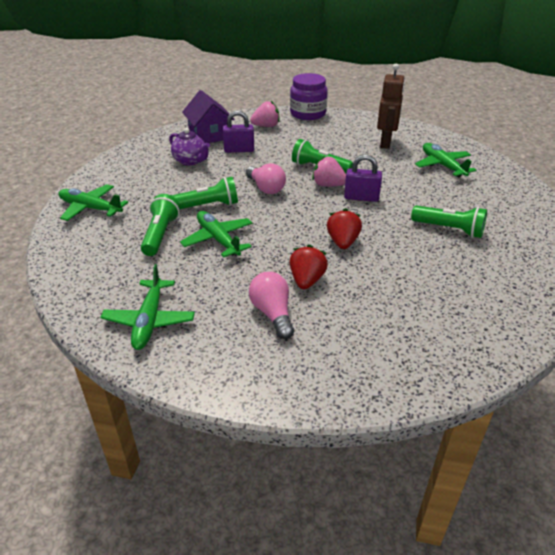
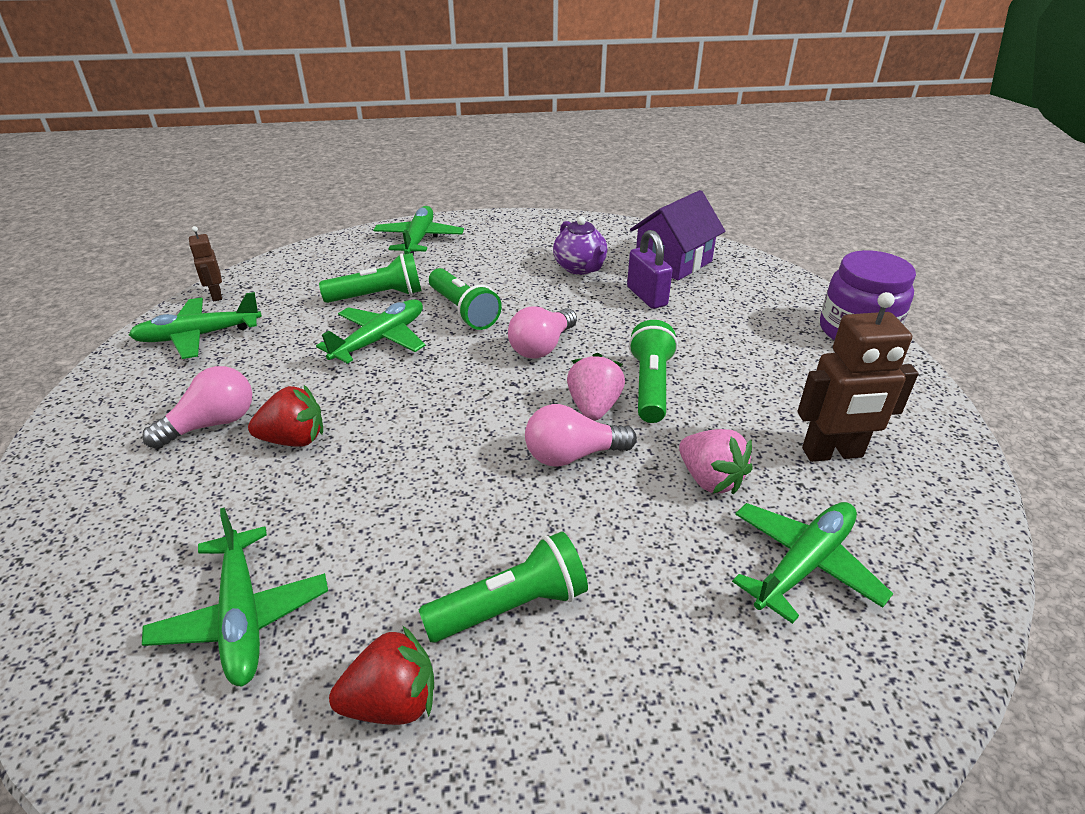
camera: 70 degrees right, 0 degrees up
purple teapot [169,128,210,166] -> purple teapot turned 45 degrees counterclockwise [553,216,608,275]
pink strawberry [250,101,280,127] -> pink strawberry moved to [679,429,753,495]
red strawberry [327,208,362,249] -> red strawberry moved to [329,626,434,725]
purple padlock [344,155,382,202] -> pink light bulb [525,404,637,467]
green flashlight [411,206,487,238] -> green flashlight turned 120 degrees counterclockwise [419,531,588,643]
none -> green plane [142,507,328,687]
none -> brown robot [189,226,222,301]

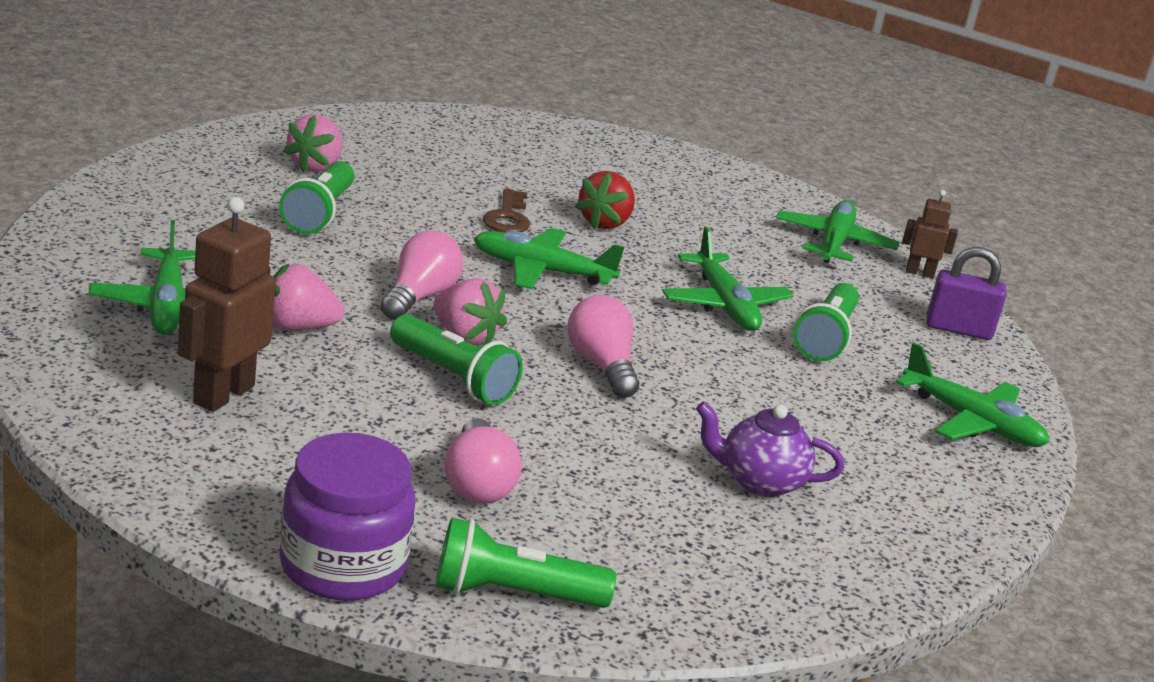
camera: 120 degrees right, 10 degrees down
pink light bulb [142,366,252,449] -> pink light bulb moved to [445,418,522,504]
green plane [142,507,328,687] -> green plane moved to [473,228,624,289]
red strawberry [329,626,434,725] -> pink strawberry [283,114,343,173]
green flashlight [429,268,502,330] -> green flashlight moved to [436,517,616,608]
purple padlock [627,230,673,309] -> purple padlock moved to [926,247,1006,340]
purple house [630,190,725,280] -> none
none -> brown key [483,189,530,232]

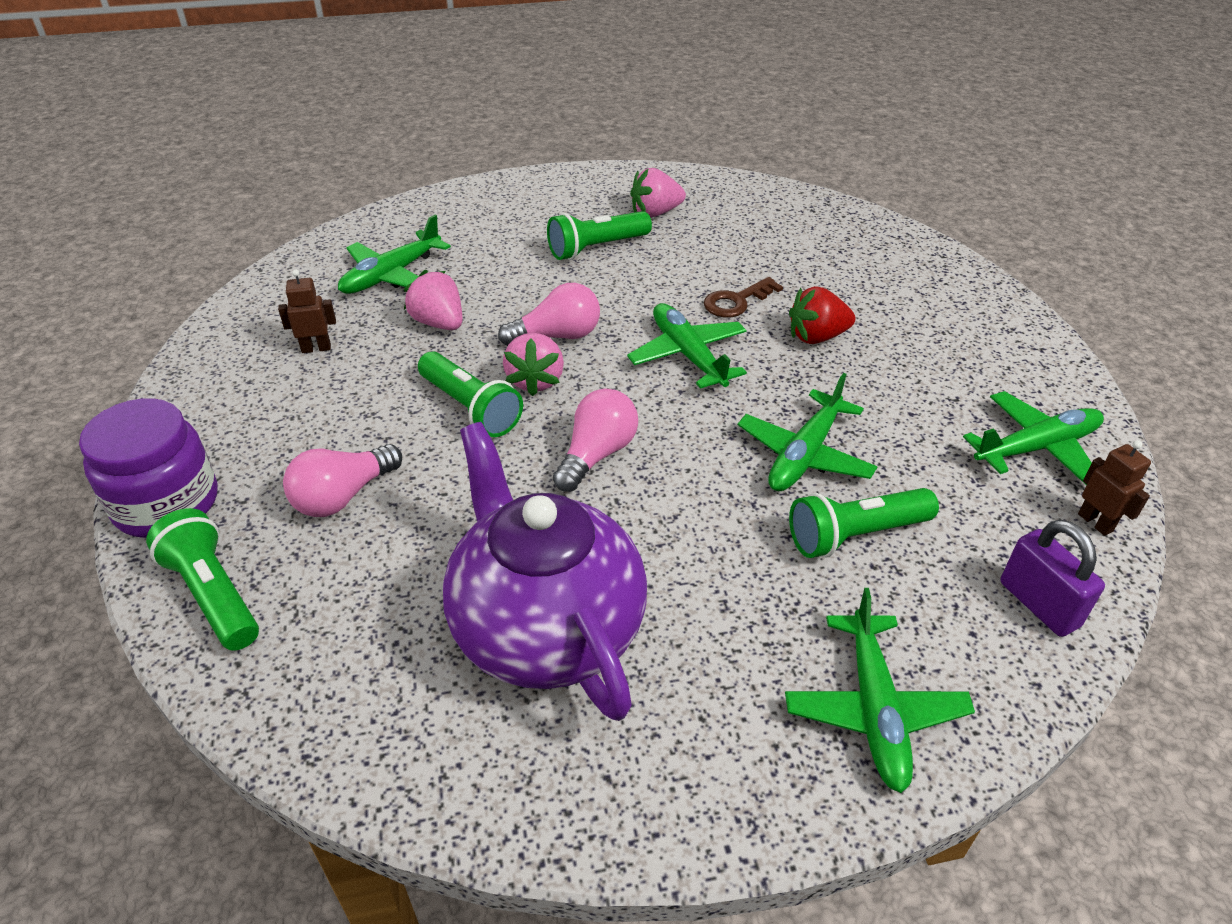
camera: 55 degrees right, 15 degrees up
brown robot [178,197,275,412] -> brown robot [278,269,336,353], size x0.54
green flashlight [390,314,523,405] -> green flashlight turned 45 degrees counterclockwise [418,351,523,437]
purple teapot [696,402,844,497] -> purple teapot [443,422,647,721], size x2.01

